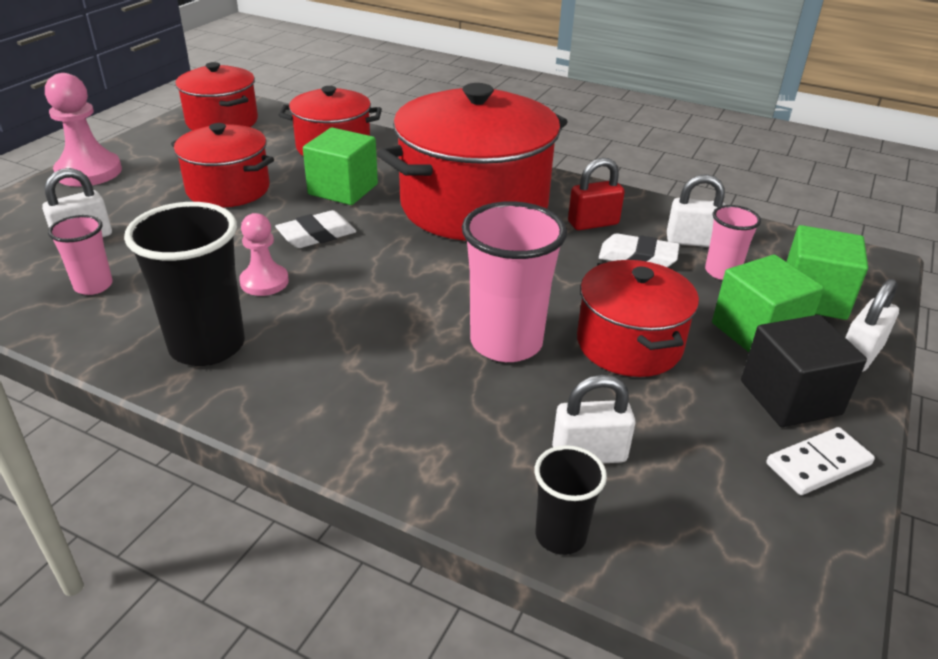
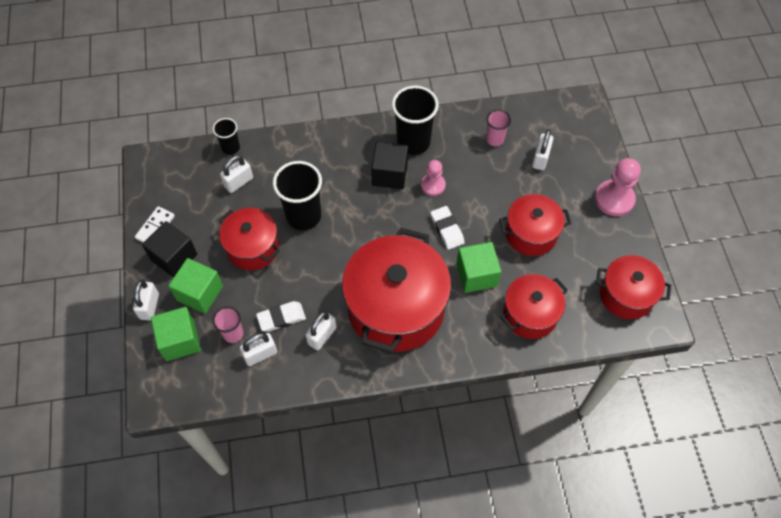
camera: 145 degrees right, 25 degrees up
white eraser [275,210,356,248] -> white eraser turned 45 degrees counterclockwise [430,206,465,250]
pink cup [462,201,567,362] -> black cup [273,161,322,230]
red padlock [568,158,625,230] -> white padlock [305,311,336,350]
none -> black cube [371,142,408,189]

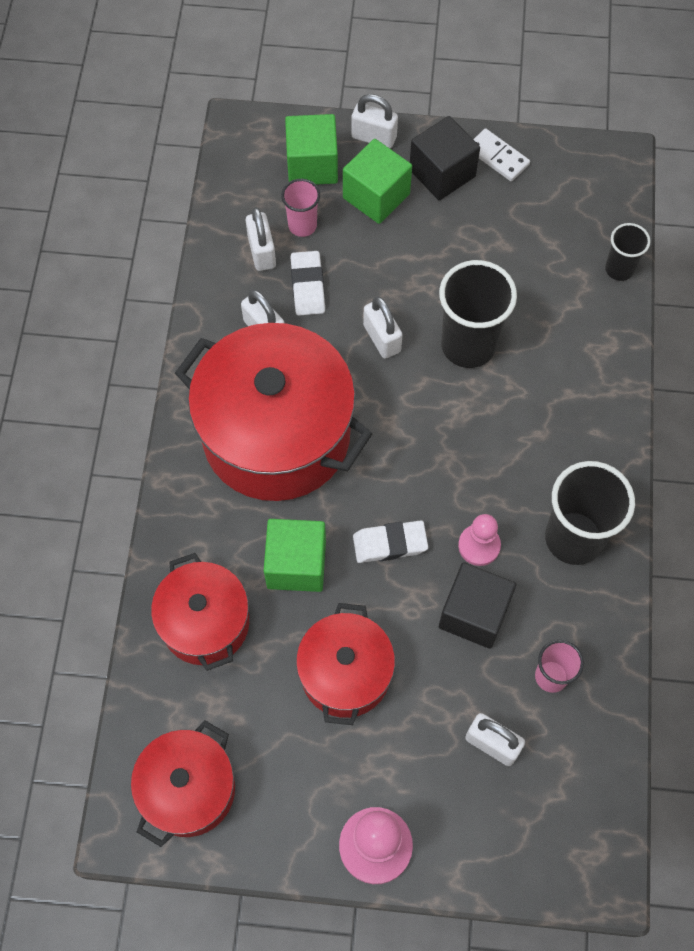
camera: 105 degrees right, 5 degrees up
red pot [219,208,280,270] -> none
white padlock [220,155,253,193] -> white padlock moved to [363,296,403,359]
black cube [371,142,408,189] -> black cube moved to [439,562,516,649]

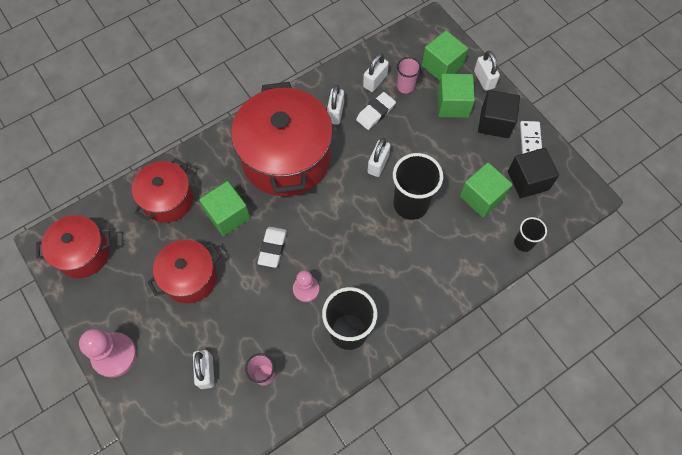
camera: 50 degrees right, 0 degrees up
white eraser [353,520,428,563] -> white eraser turned 60 degrees clockwise [258,227,287,268]
black cube [439,562,516,649] -> black cube moved to [508,148,559,198]
none -> green cube [460,162,513,218]

